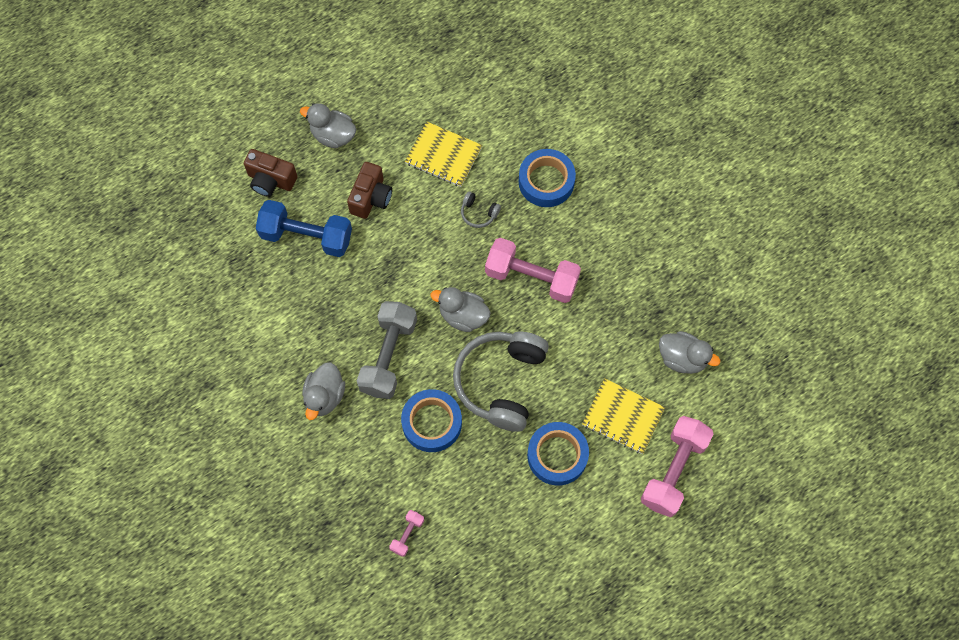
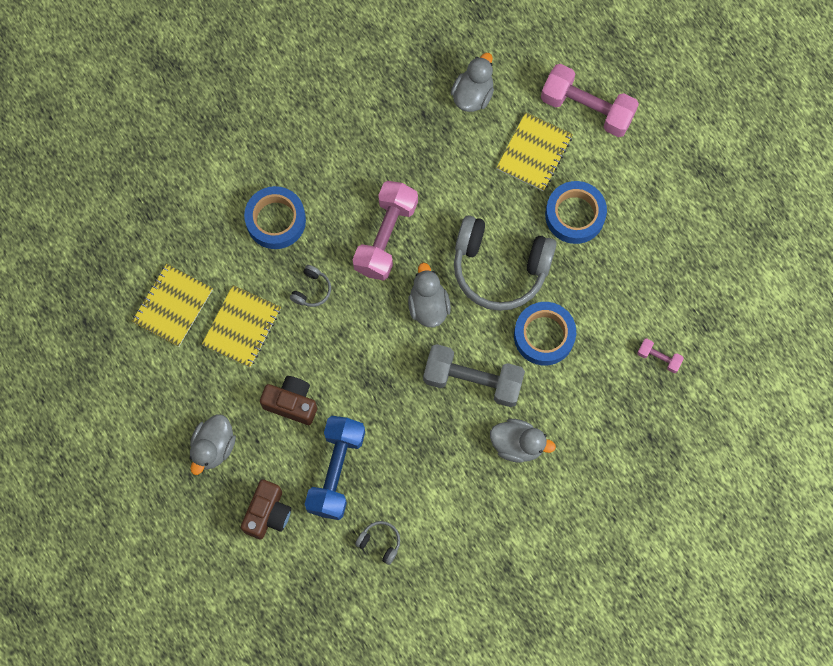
camera: 90 degrees left, 5 degrees up
grey duck [430,287,490,332] -> grey duck turned 150 degrees clockwise [408,263,451,327]
none -> yellow notebook [132,264,213,347]
none -> grey headphones [355,521,400,565]

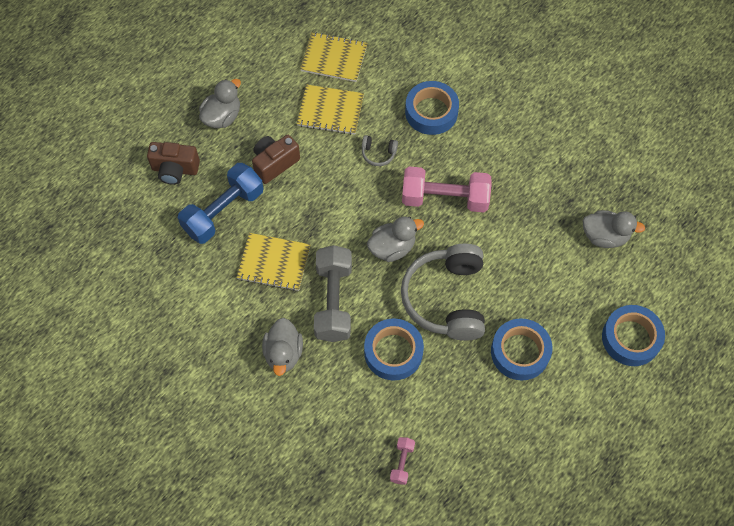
camera: 75 degrees right, 10 degrees down
grey duck [190,414,236,475] -> grey duck turned 120 degrees clockwise [199,79,241,128]
brown camera [260,376,317,425] -> brown camera turned 135 degrees counterclockwise [252,135,300,184]
blue dumbbell [305,416,365,520] -> blue dumbbell turned 45 degrees counterclockwise [178,163,264,244]
grey headphones [355,521,400,565] -> none
yellow notebook [496,112,573,191] -> yellow notebook moved to [236,233,311,291]
pink dumbbell [541,64,639,137] -> blue tape [602,305,665,366]

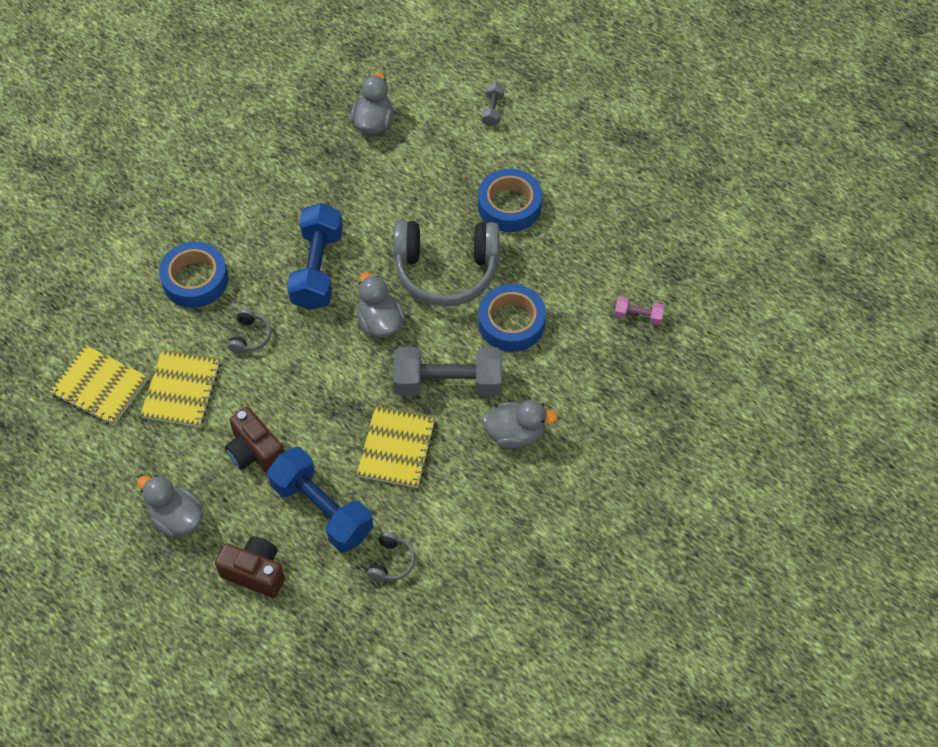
camera: 90 degrees left, 5 degrees down
brown camera [147,142,200,185] -> brown camera turned 75 degrees counterclockwise [215,536,285,598]
yellow notebook [300,32,367,82] -> yellow notebook turned 75 degrees counterclockwise [49,345,148,426]
pink dumbbell [402,167,491,212] -> blue dumbbell [287,203,343,310]
blue tape [602,305,665,366] -> grey dumbbell [482,82,504,126]
none -> grey headphones [367,531,415,581]

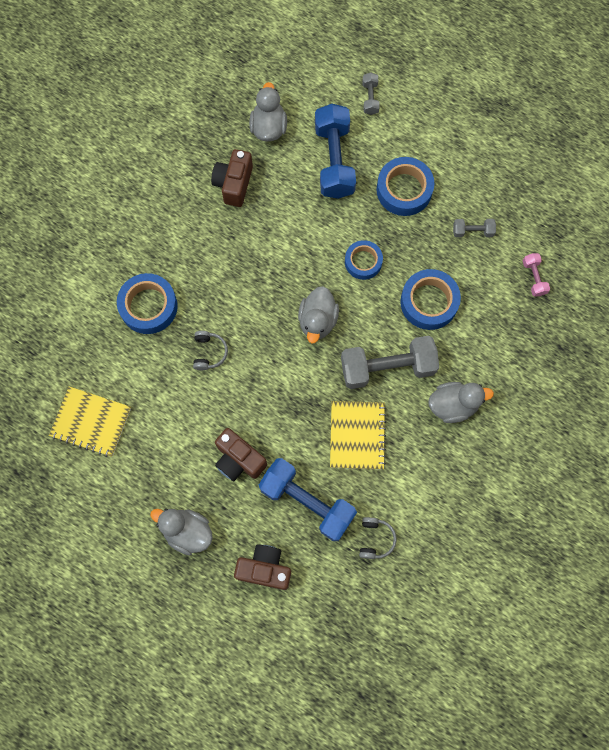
camera: 10 degrees left, 15 degrees up
yellow notebook [140,349,221,427] -> none
blue dumbbell [287,203,343,310] -> blue dumbbell moved to [315,104,356,199]
grey duck [357,272,406,338] -> grey duck turned 135 degrees counterclockwise [298,286,339,343]
grey headphones [394,221,499,307] -> blue tape [345,240,383,280]
pink dumbbell [614,296,665,325] -> pink dumbbell turned 75 degrees clockwise [523,253,550,296]
none -> brown camera [211,149,253,207]
none -> grey dumbbell [453,219,496,237]

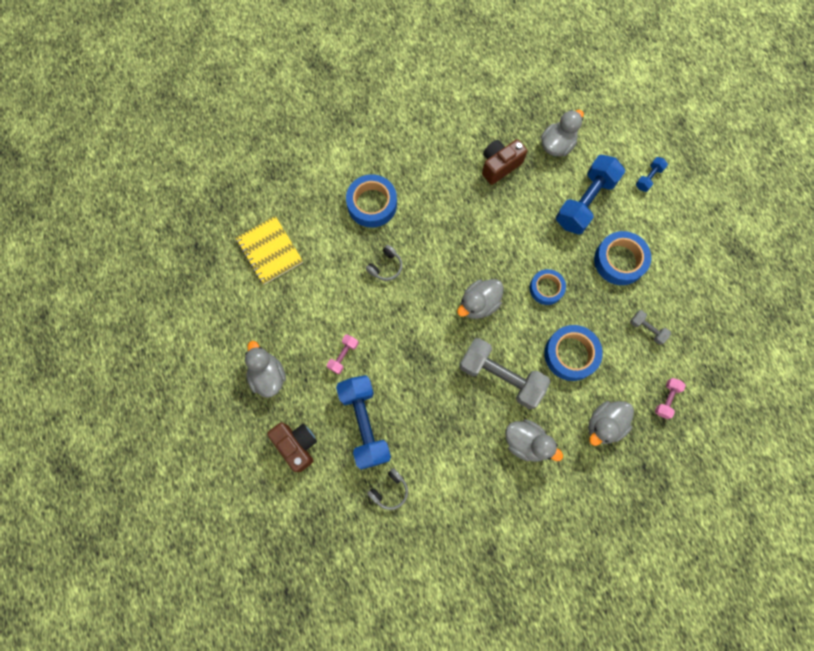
camera: 40 degrees right, 0 degrees up
brown camera [215,428,267,481] -> pink dumbbell [327,334,358,374]
yellow notebook [330,401,386,469] -> none
grey dumbbell [362,72,380,115] -> blue dumbbell [636,157,668,192]
none -> grey duck [588,401,634,446]

